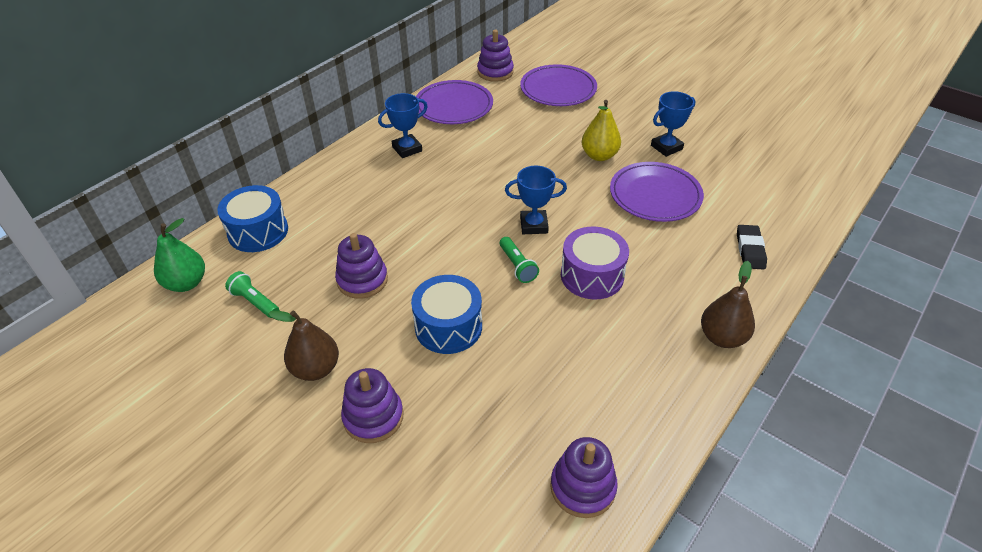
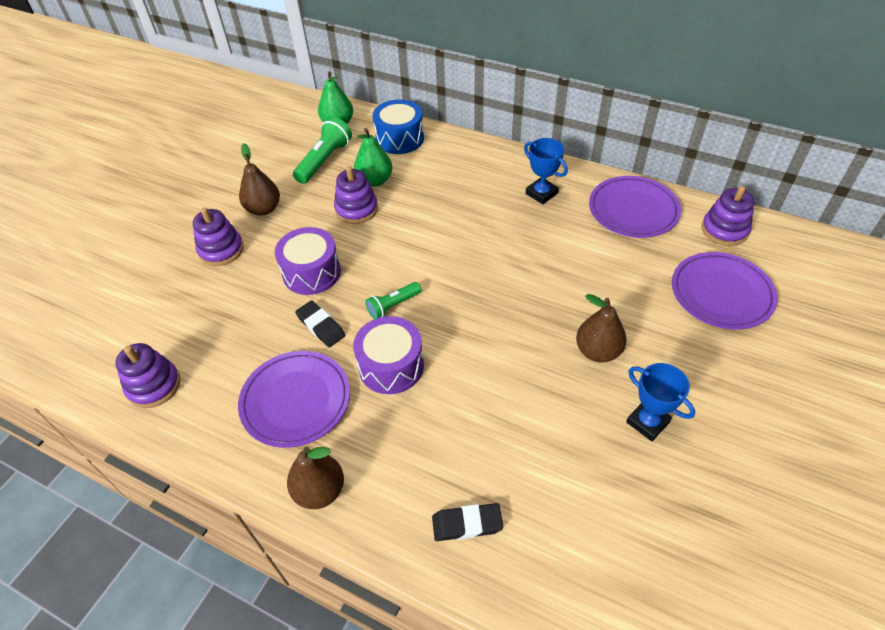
camera: 80 degrees right, 5 degrees up
green flashlight [225,271,279,318] -> green flashlight [293,117,352,184], size x1.63
blue drum [411,275,482,354] -> purple drum [275,227,341,295]
blue trophy [505,166,567,234] -> none
yellow pear [582,100,621,161] -> brown pear [576,294,627,362]
purple plate [610,162,704,222] -> purple plate moved to [238,351,350,448]
none -> black eraser [295,300,346,347]
none -> green pear [354,128,392,187]

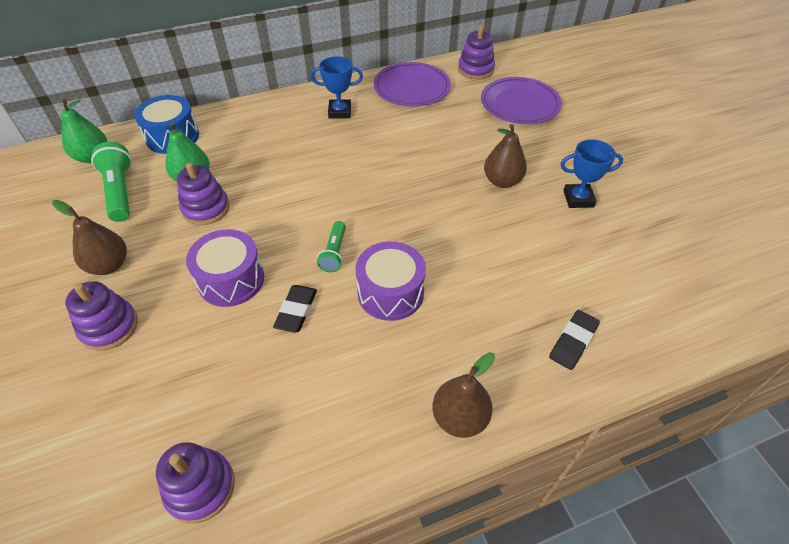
camera: 50 degrees left, 0 degrees up
purple plate [238,351,350,448] -> none
black eraser [295,300,346,347] -> black eraser turned 75 degrees counterclockwise [273,285,317,333]

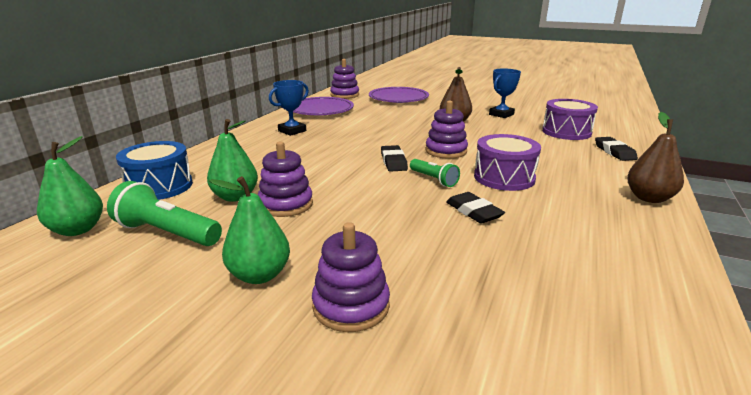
camera: 45 degrees left, 25 degrees down
brown pear [52,200,127,275] -> green pear [209,176,290,284]
purple stacking toy [156,442,235,524] -> purple stacking toy moved to [425,100,468,159]
purple drum [186,229,264,307] -> purple drum moved to [542,99,598,140]
none -> black eraser [381,145,408,172]

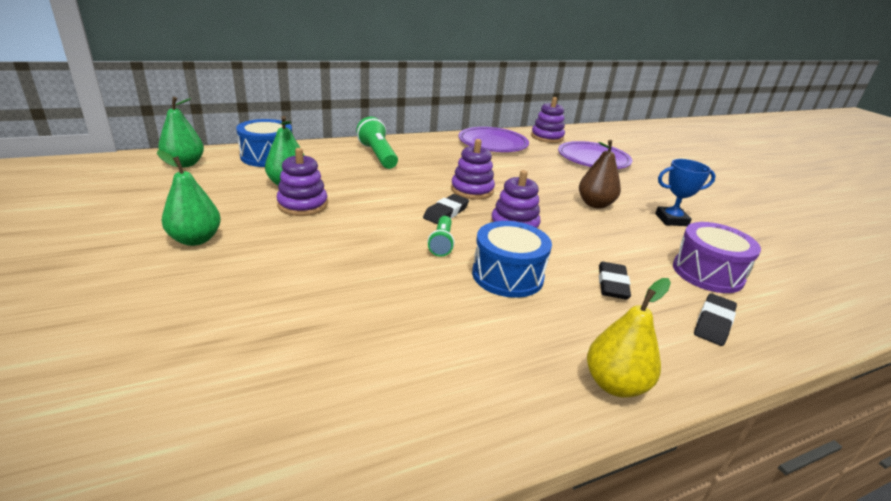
camera: 40 degrees right, 5 degrees up
green flashlight [107,181,222,246] -> green flashlight moved to [356,117,398,169]
blue trophy [269,80,309,136] -> none
purple stacking toy [312,222,390,332] -> purple stacking toy moved to [451,139,495,200]
black eraser [446,192,505,224] -> black eraser moved to [599,262,631,300]
purple drum [474,134,541,191] -> blue drum [472,221,552,298]
brown pear [627,112,684,203] -> yellow pear [587,278,671,398]

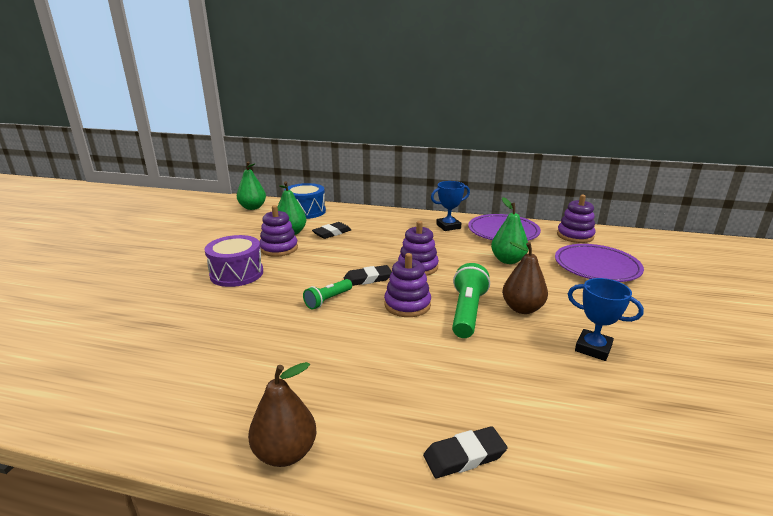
camera: 40 degrees right, 5 degrees down
green pear [157,150,221,246] -> green pear moved to [491,197,529,264]
green flashlight [356,117,398,169] -> green flashlight moved to [452,263,490,338]
blue drum [472,221,552,298] -> none
yellow pear [587,278,671,398] -> brown pear [248,362,316,467]
black eraser [599,262,631,300] -> black eraser moved to [312,222,351,239]
purple drum [673,222,761,293] -> purple drum moved to [204,235,263,287]
none -> blue trophy [431,181,470,231]

